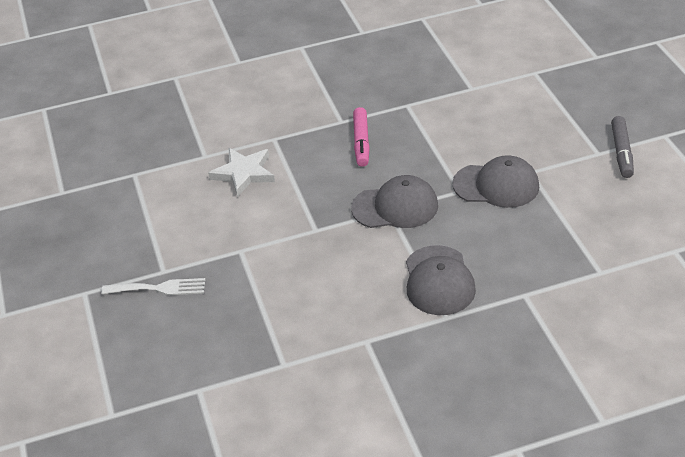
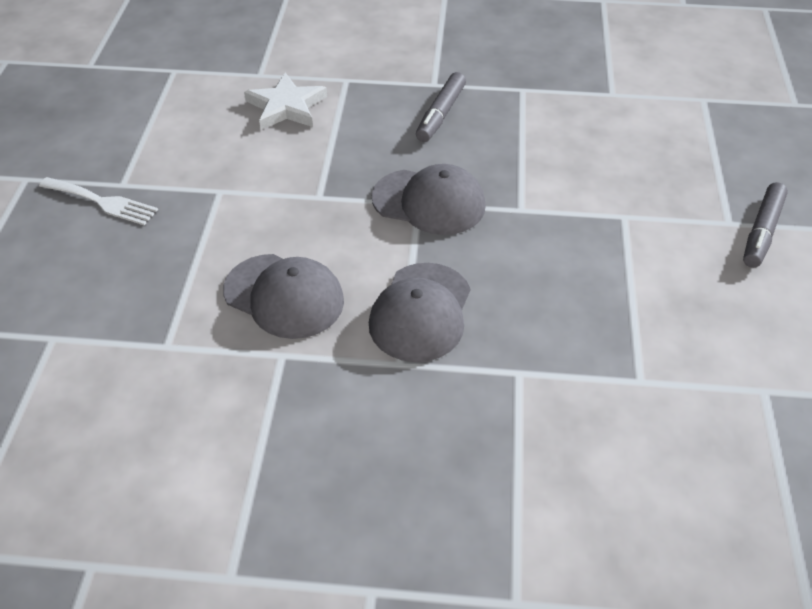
camera: 20 degrees right, 5 degrees up
pink marker [353,107,370,167] -> grey marker [416,72,466,142]
grey cap [452,155,539,208] -> grey cap moved to [223,254,344,339]

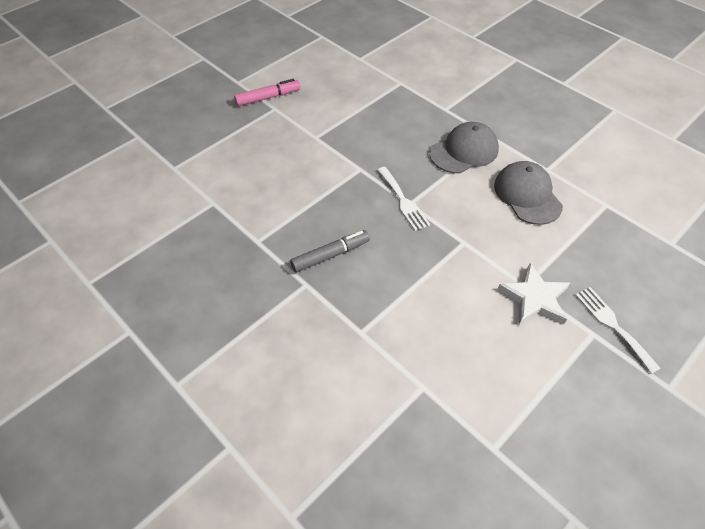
camera: 140 degrees left, 5 degrees up
white star [244,73,327,130] -> white star moved to [497,263,570,325]
grey cap [372,164,486,235] -> white fork [377,167,430,231]
grey marker [743,182,788,268] -> pink marker [234,79,300,106]

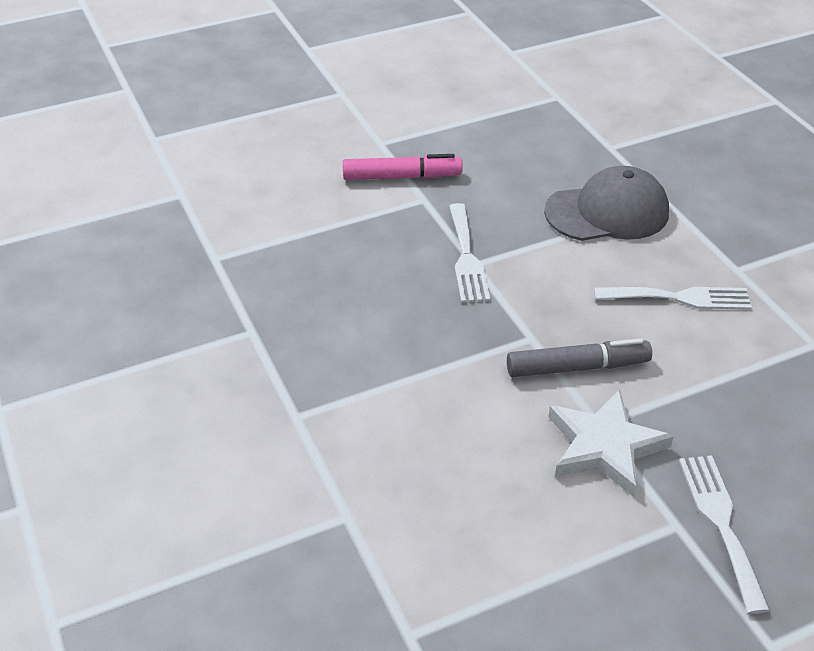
camera: 20 degrees right, 10 degrees down
pink marker [234,79,300,106] -> pink marker moved to [343,154,463,180]
grey marker [290,230,370,272] -> grey marker moved to [507,338,652,377]
grey cap [494,161,563,225] -> white fork [594,287,752,310]

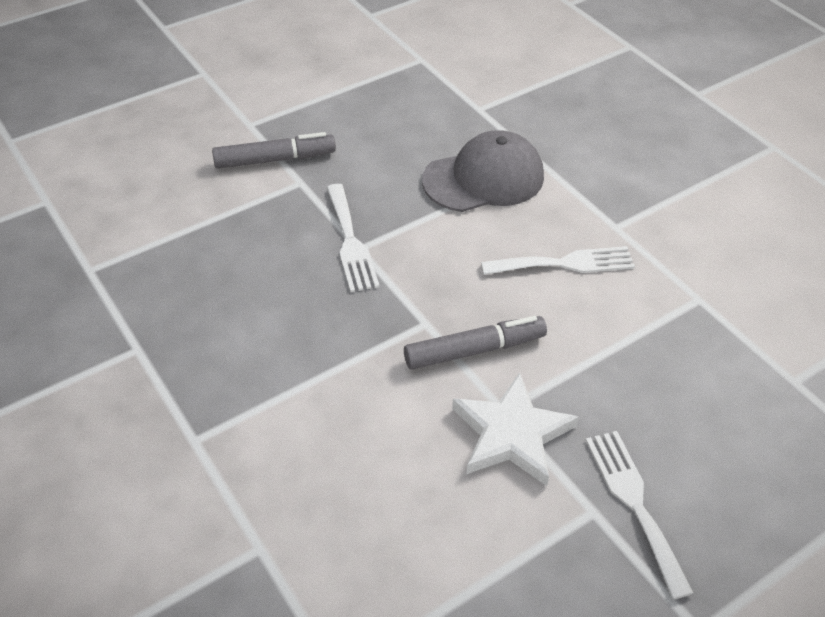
camera: 10 degrees left, 5 degrees up
pink marker [343,154,463,180] -> grey marker [212,132,336,169]

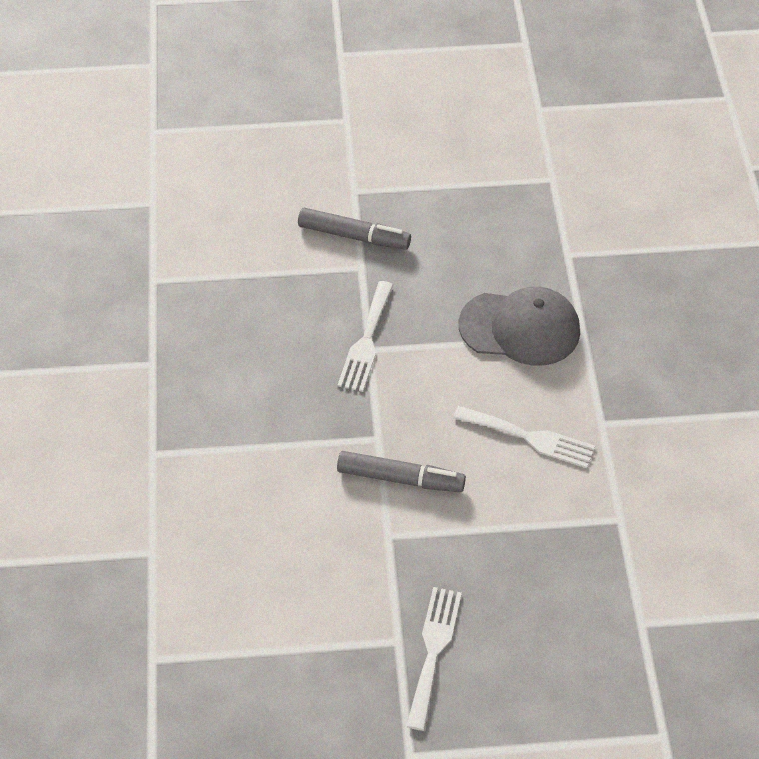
camera: 30 degrees right, 5 degrees up
white star [452,372,579,486] -> none

